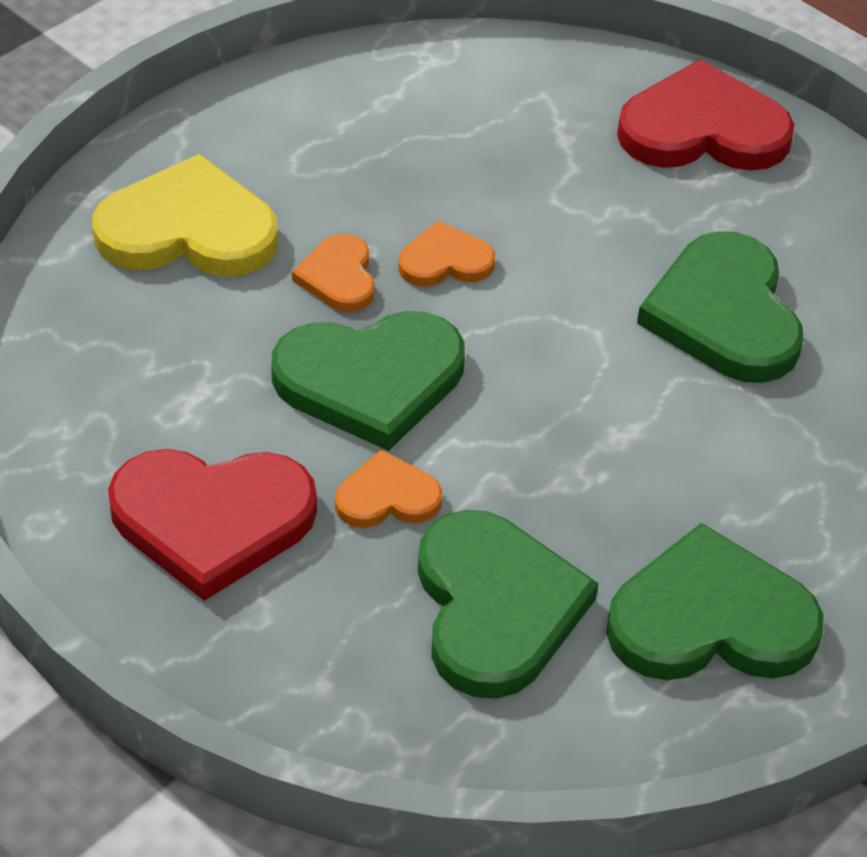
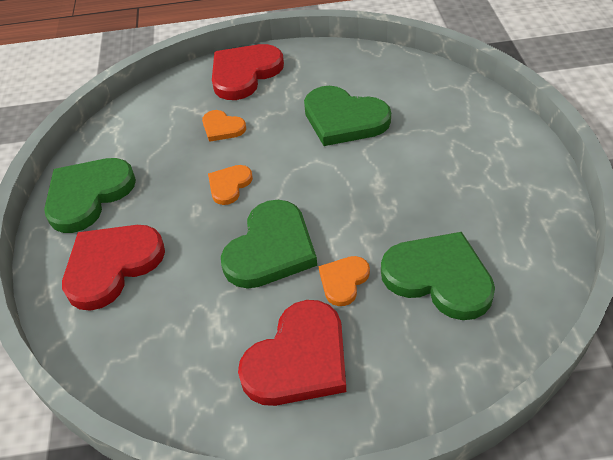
camera: 45 degrees left, 0 degrees up
yellow heart [92,154,278,277] -> red heart [62,225,165,311]
orange heart [292,234,375,312] -> orange heart moved to [202,110,246,142]
green heart [606,523,824,680] -> green heart moved to [44,158,136,233]

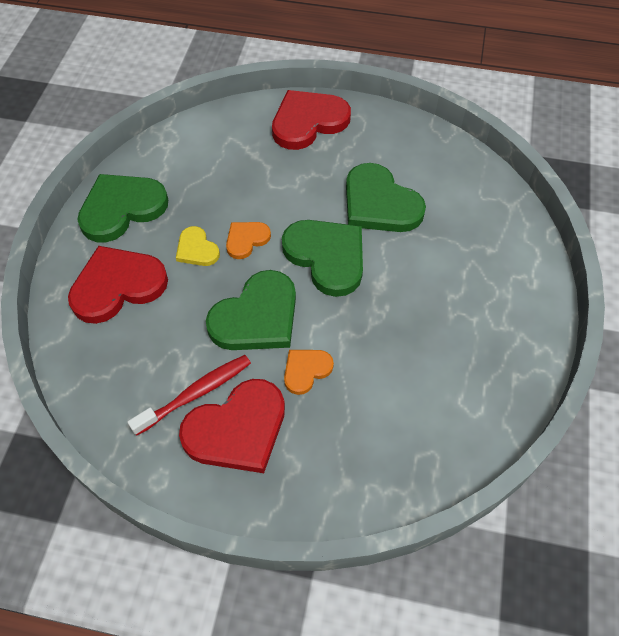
camera: 15 degrees right, 10 degrees up
orange heart [202,110,246,142] -> none
green heart [381,232,495,320] -> green heart moved to [282,220,363,297]
none -> red toothbrush [127,355,251,436]
none -> yellow heart [176,226,220,266]

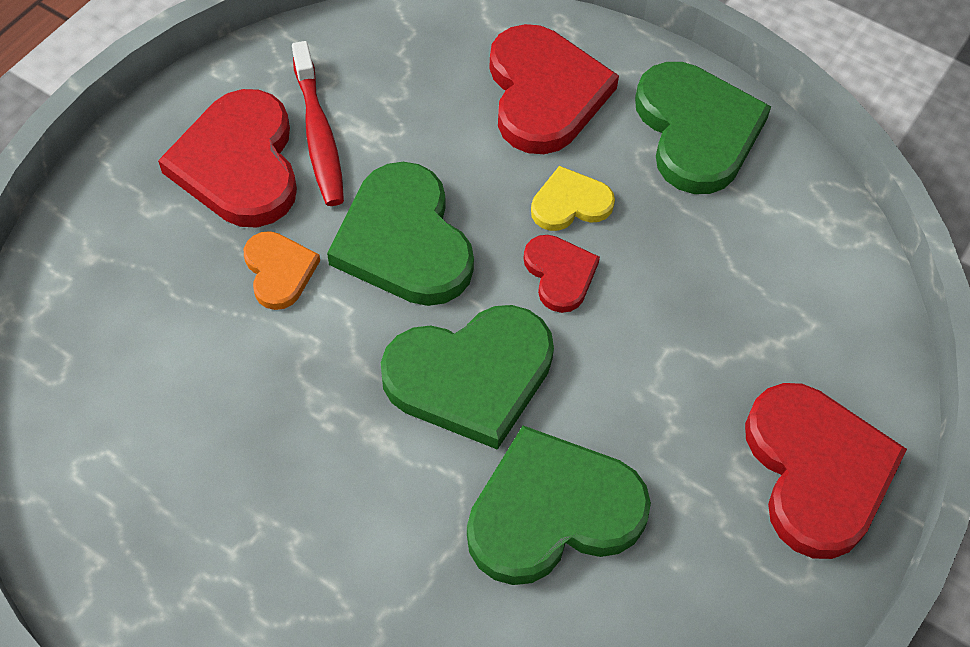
camera: 110 degrees right, 0 degrees up
orange heart [226,222,271,259] -> red heart [524,235,600,313]

